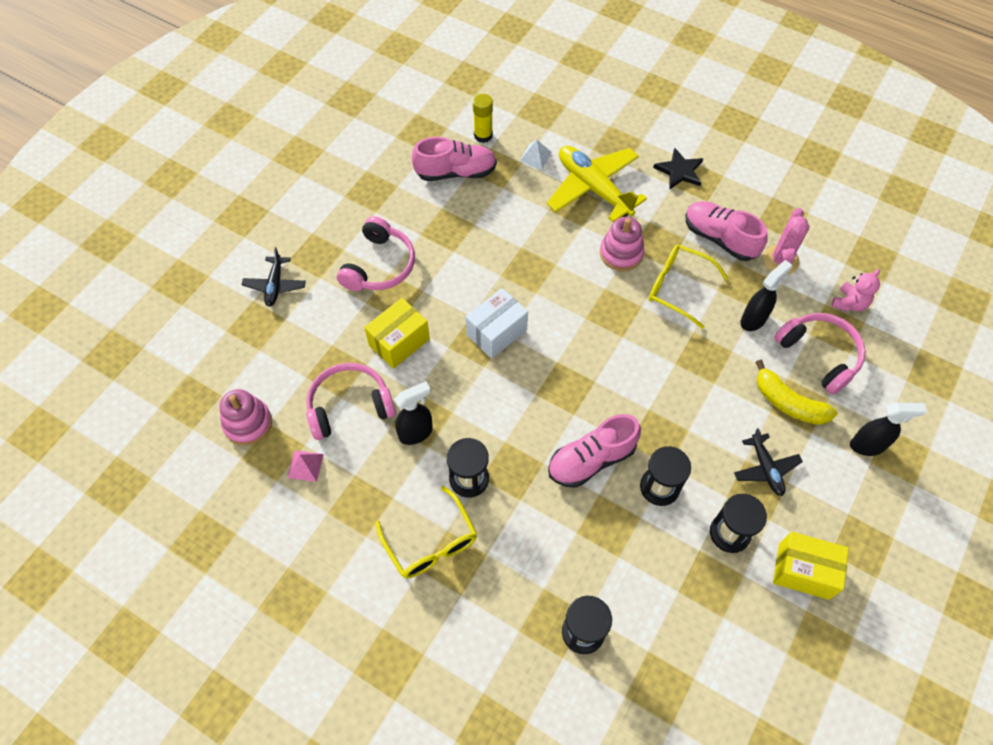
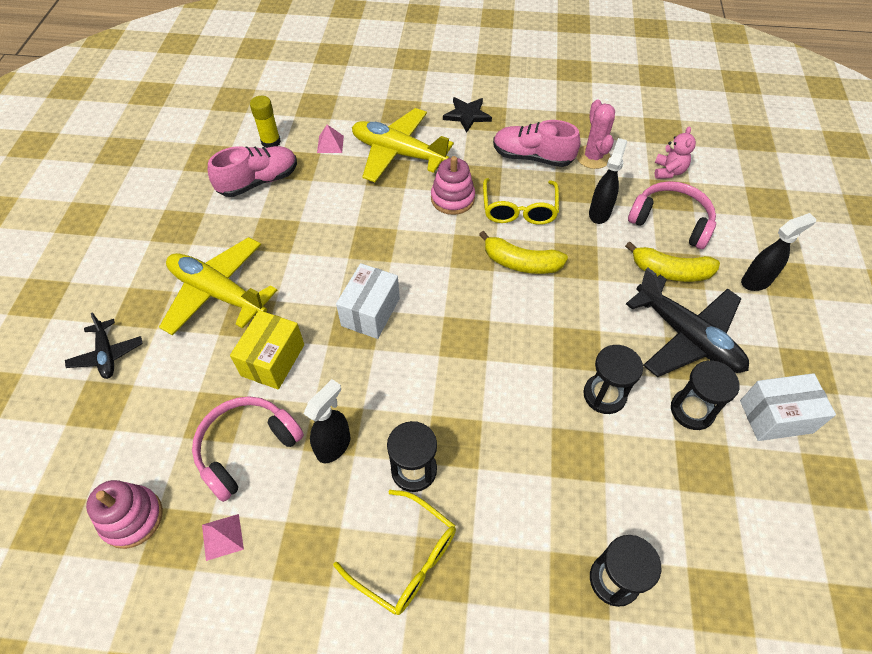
camera: 25 degrees left, 5 degrees down
pink headphones [337,216,415,291] -> yellow plane [159,237,277,335]
white pyramid [519,140,552,169] -> pink pyramid [317,125,344,153]
pink shoe [548,414,641,488] -> none
yellow glasses [649,245,728,329] -> yellow glasses turned 90 degrees counterclockwise [483,178,559,225]
black plane [734,428,803,496] -> black plane [626,268,749,377], size x1.88
yellow box [773,532,849,600] -> white box [740,373,836,441]
none -> yellow banana [479,231,568,274]

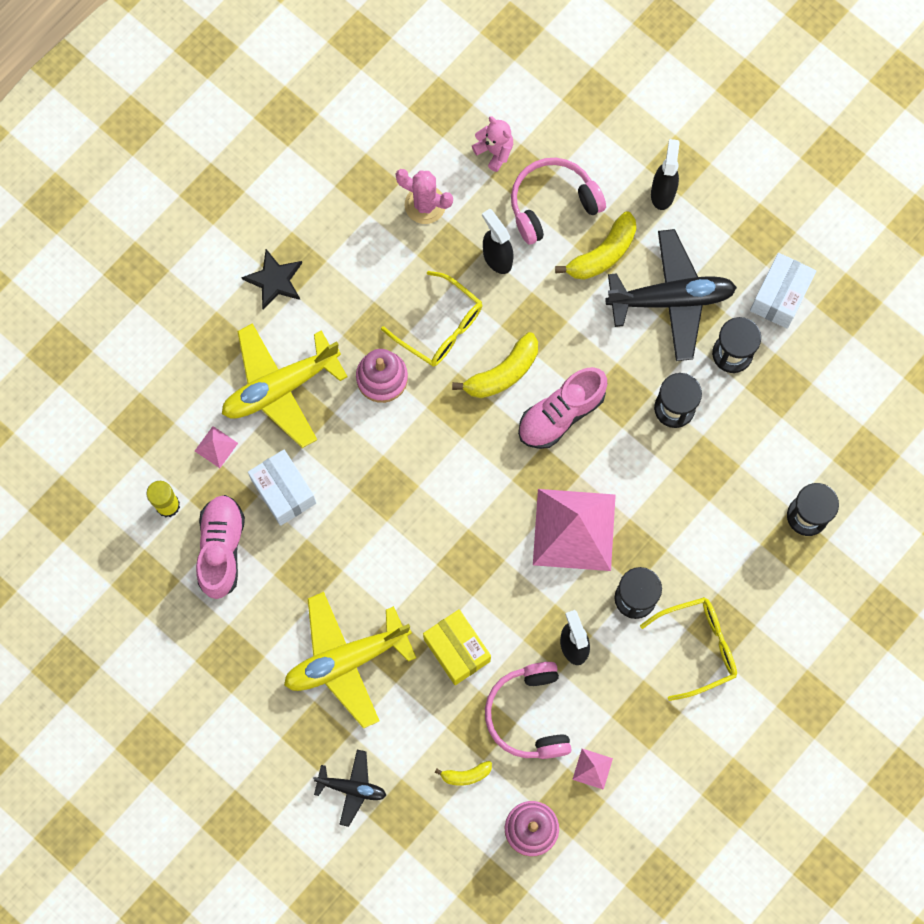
camera: 55 degrees left, 20 degrees up
white box [336,263,400,339] -> white box moved to [248,450,316,526]
pink shoe [493,120,580,167] -> pink shoe moved to [518,367,607,449]
none -> yellow banana [435,761,492,786]
none -> pink pyramid [533,489,616,571]

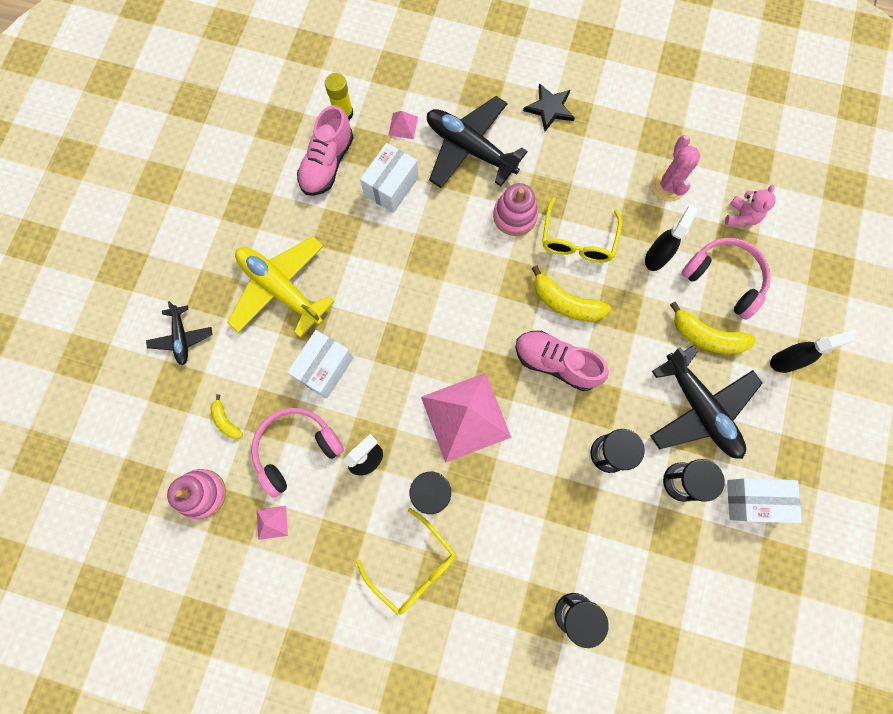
camera: 65 degrees right, 0 degrees up
pink shoe [196,495,245,599] -> pink shoe turned 135 degrees clockwise [297,105,354,196]
yellow plane [222,323,348,448] -> black plane [427,96,528,188]
yellow box [423,609,491,685] -> white box [287,330,354,399]

